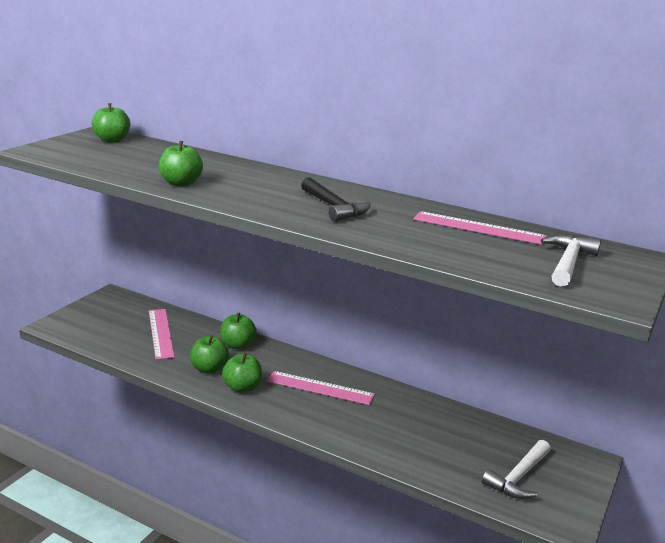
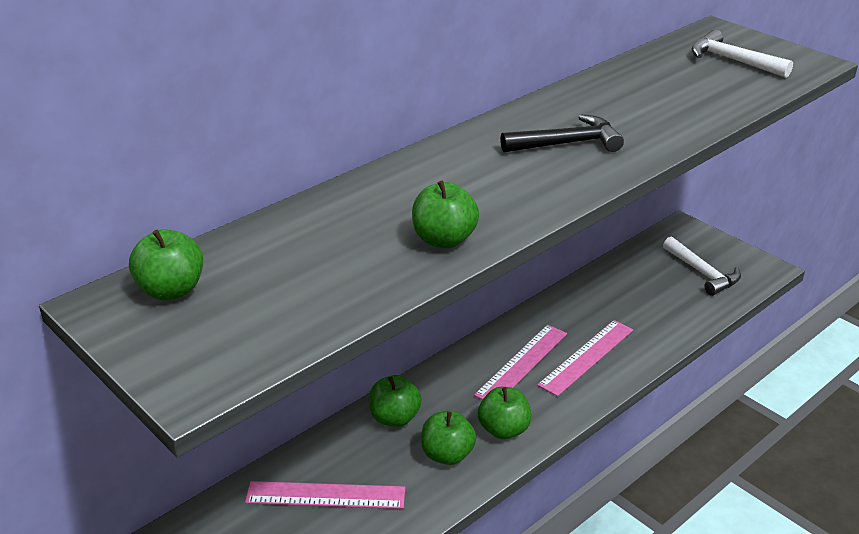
camera: 70 degrees left, 10 degrees up
pink ruler [413,211,547,245] -> pink ruler moved to [537,320,633,397]

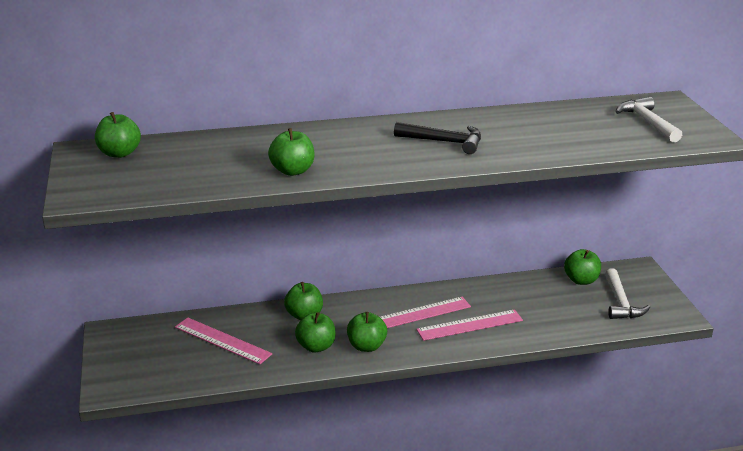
camera: 30 degrees right, 5 degrees down
none -> green apple [564,249,601,285]

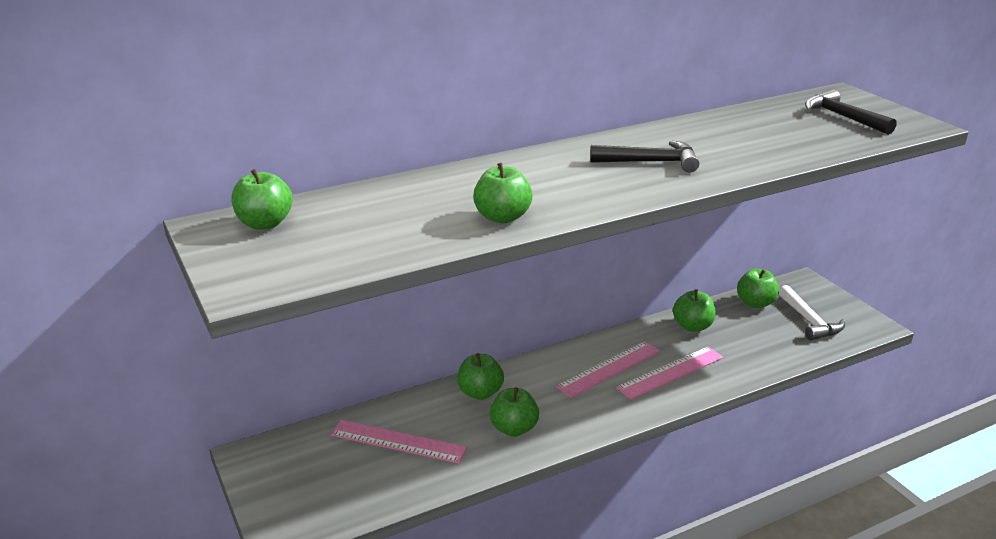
camera: 15 degrees left, 0 degrees up
green apple [347,312,387,352] -> green apple moved to [673,290,716,332]
white hammer [616,97,682,142] -> black hammer [805,89,897,135]

